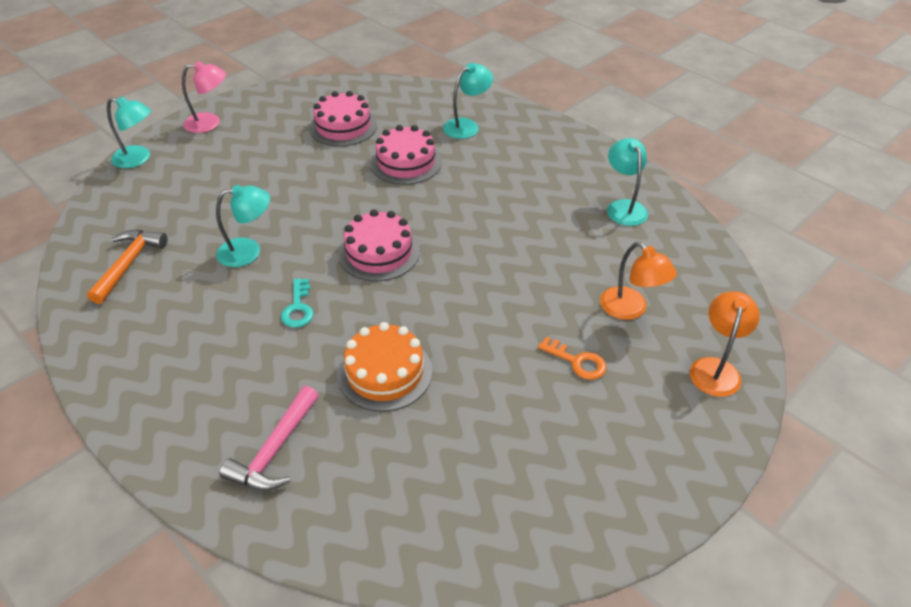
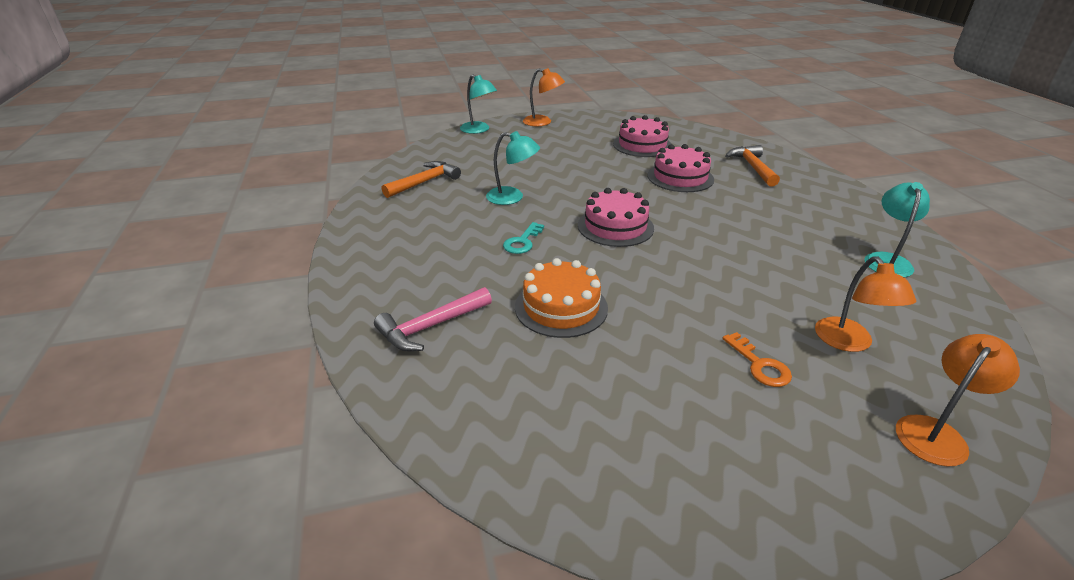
camera: 30 degrees right, 10 degrees down
pink lamp [182,61,226,133] -> orange lamp [523,68,565,126]
turquoise lamp [443,63,493,139] -> orange hammer [725,145,780,187]

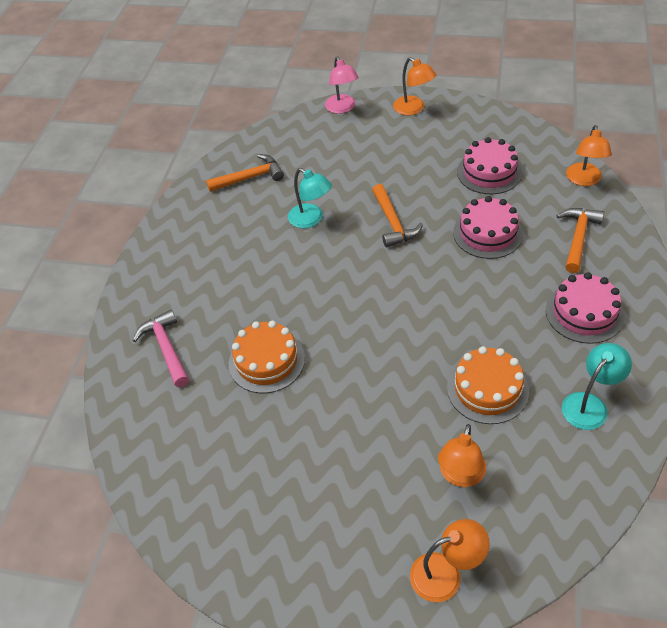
camera: 30 degrees right, 15 degrees up
pink hammer [374,287,492,352] -> pink hammer turned 75 degrees clockwise [132,310,189,387]
turquoise lamp [460,74,497,134] -> pink lamp [325,56,359,114]
turquoise key [503,222,544,254] -> none
pink cake [578,188,654,247] -> pink cake moved to [546,272,624,344]
orange key [722,332,792,387] -> none
none -> orange hammer [372,184,423,247]
none -> orange cake [447,346,529,424]
none -> orange lamp [566,125,612,186]

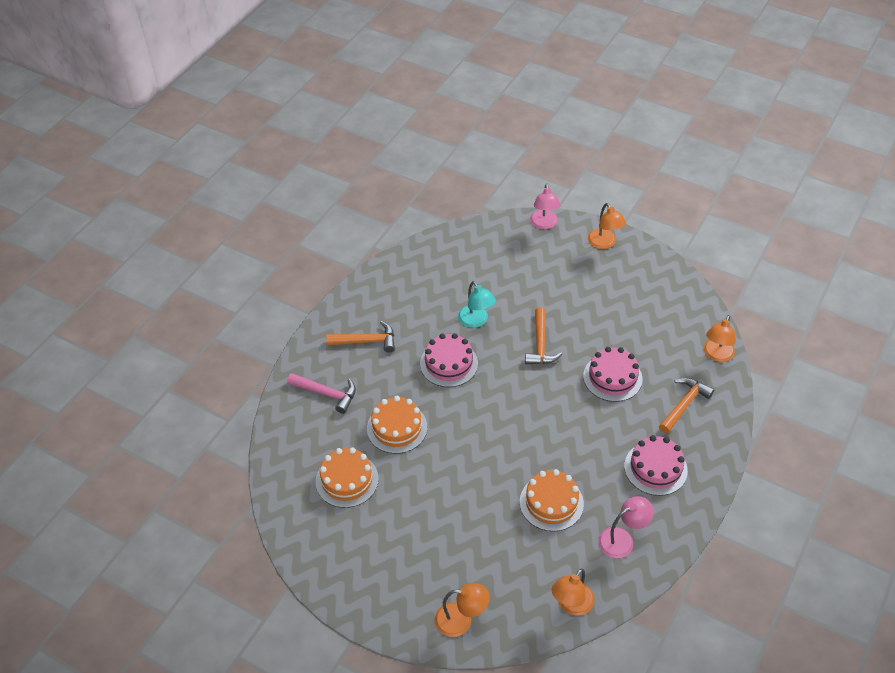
camera: 15 degrees right, 0 degrees up
pink hammer [132,310,189,387] -> pink hammer turned 120 degrees clockwise [287,373,356,414]
orange hammer [206,154,284,192] -> orange hammer moved to [326,321,395,353]
orange lamp [438,424,486,487] -> orange lamp moved to [552,569,595,615]
pink cake [457,137,522,194] -> pink cake moved to [420,333,478,387]
turquoise lamp [562,343,632,430] -> pink lamp [598,496,654,558]
none -> orange cake [316,447,379,508]

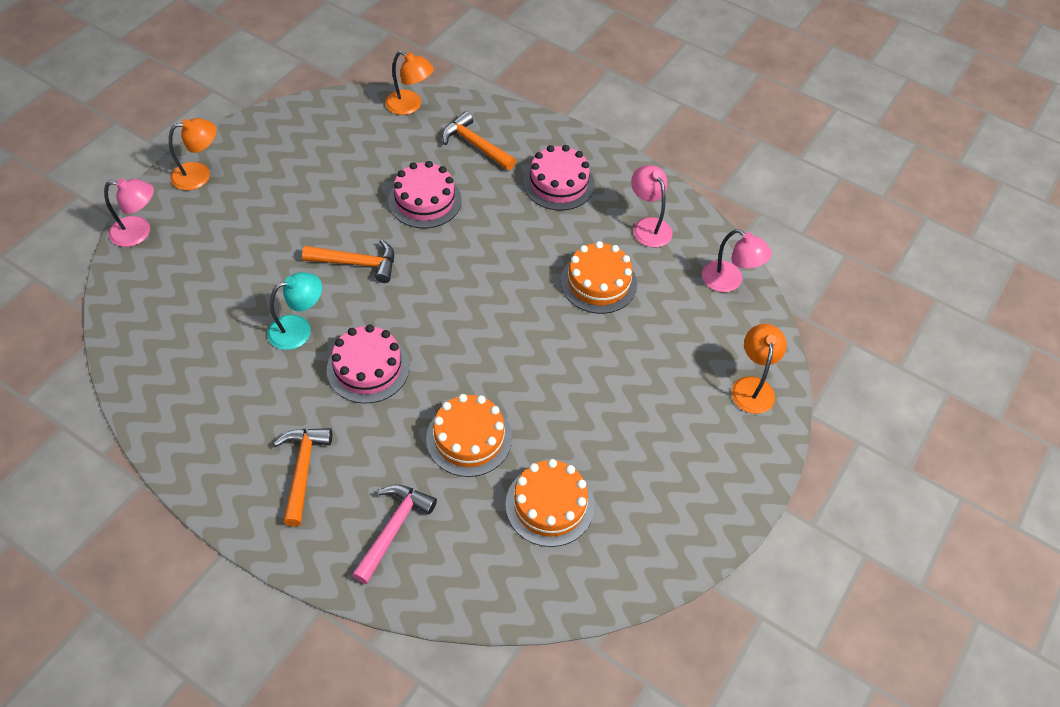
camera: 90 degrees left, 5 degrees up
orange lamp [552,569,595,615] -> pink lamp [702,229,772,292]

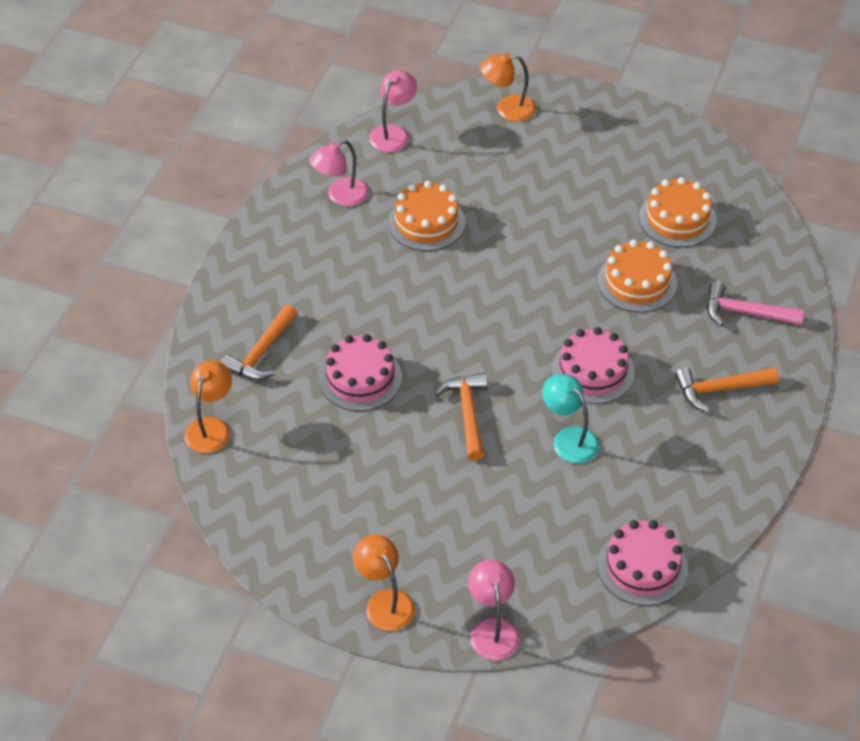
camera: 100 degrees left, 5 degrees down
pink cake [523,145,595,211] -> pink cake moved to [598,520,688,606]

